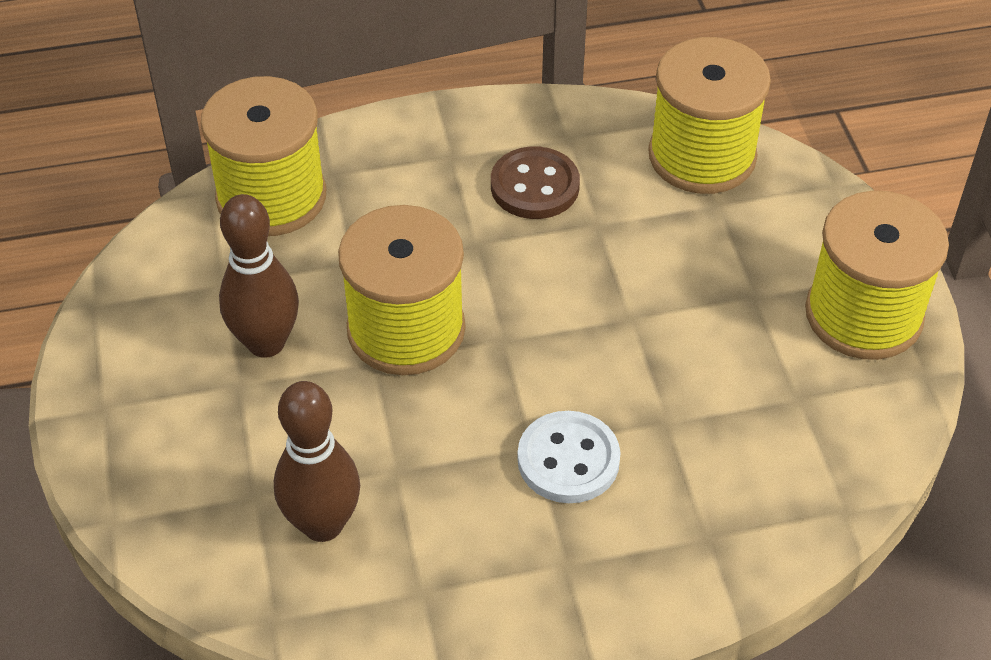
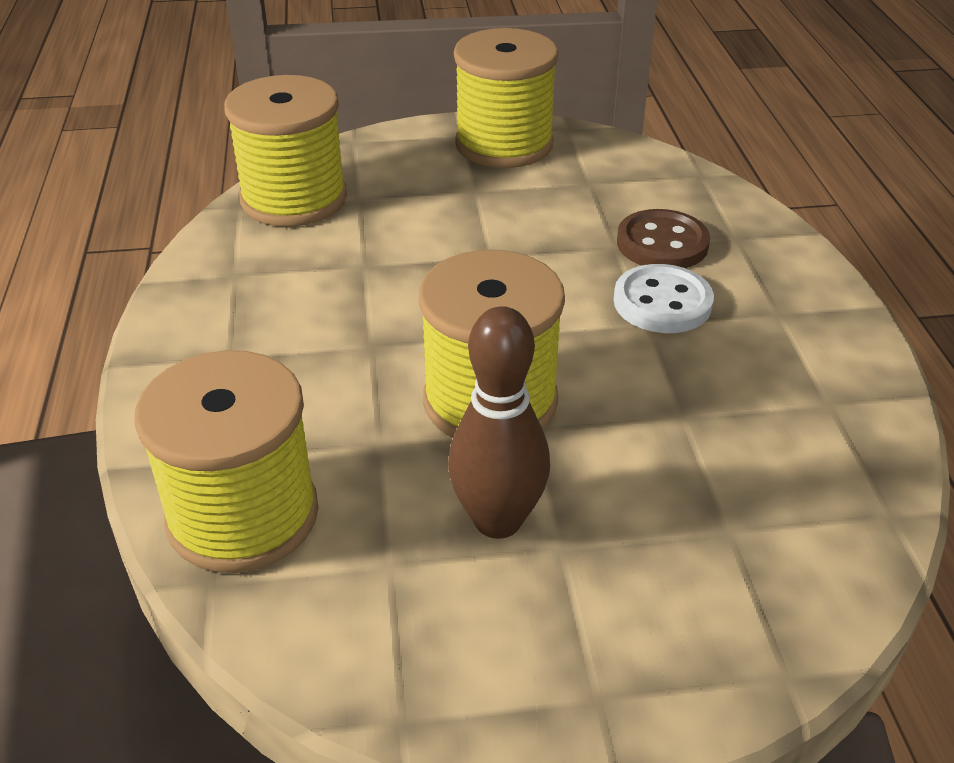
camera: 85 degrees left, 10 degrees down
brown bowling pin [274,381,360,542] -> none
brown button [491,146,580,219] -> brown button moved to [617,209,710,268]

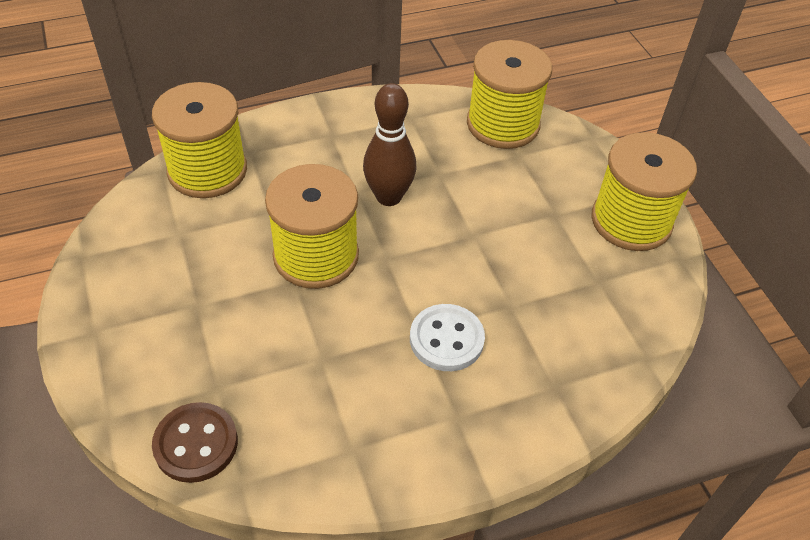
camera: 75 degrees right, 10 degrees up
brown bowling pin [448,306,550,539] -> brown bowling pin moved to [363,83,417,206]
brown button [617,209,710,268] -> brown button moved to [152,402,238,483]

